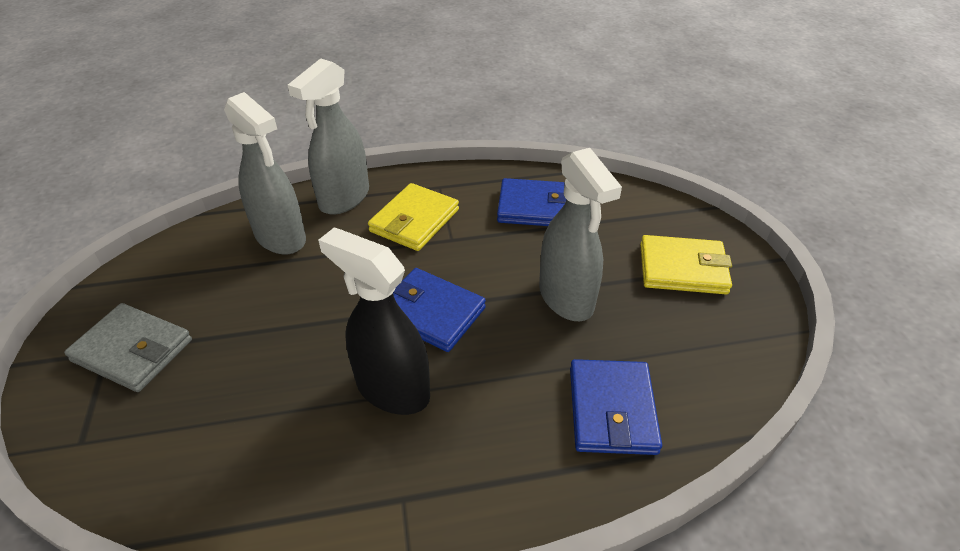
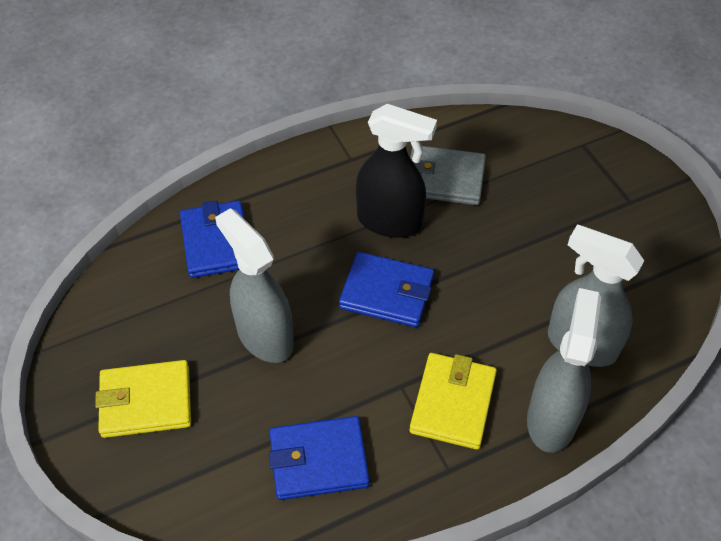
camera: 165 degrees right, 10 degrees up
grey wallet [64,303,192,392] -> grey wallet moved to [410,146,486,205]

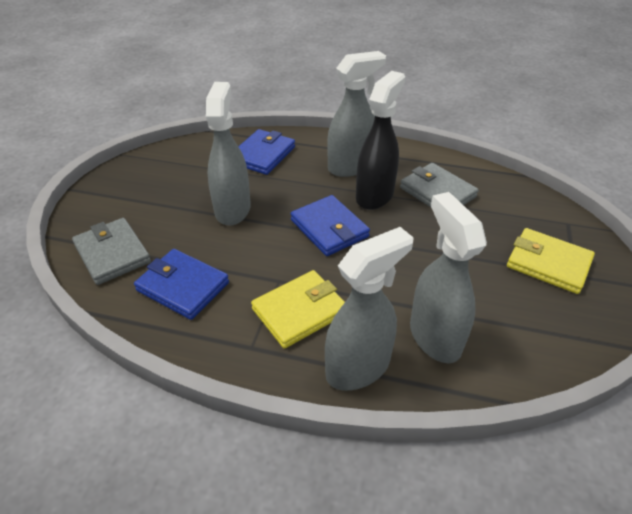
camera: 40 degrees right, 10 degrees down
yellow wallet [95,360,191,438] -> yellow wallet moved to [507,228,595,294]
black spray bottle [356,104,437,238] -> black spray bottle turned 120 degrees counterclockwise [356,71,405,210]
none -> grey wallet [72,218,151,285]
none -> grey spray bottle [327,51,386,177]

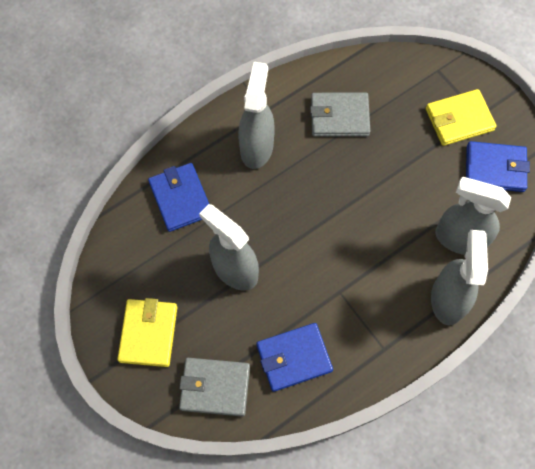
camera: 50 degrees left, 25 degrees up
yellow wallet [251,270,345,349] -> yellow wallet moved to [117,298,177,367]
blue wallet [291,195,370,256] -> blue wallet moved to [466,141,530,192]
black spray bottle [356,71,405,210] -> none

